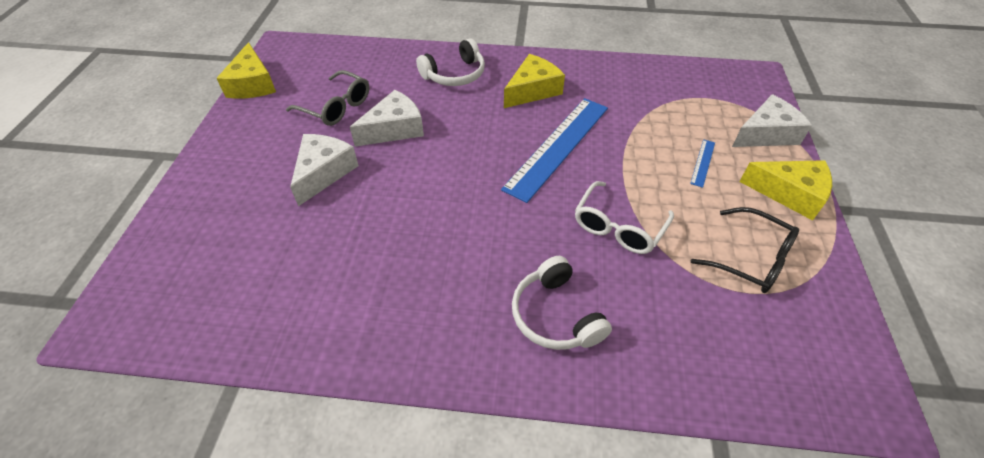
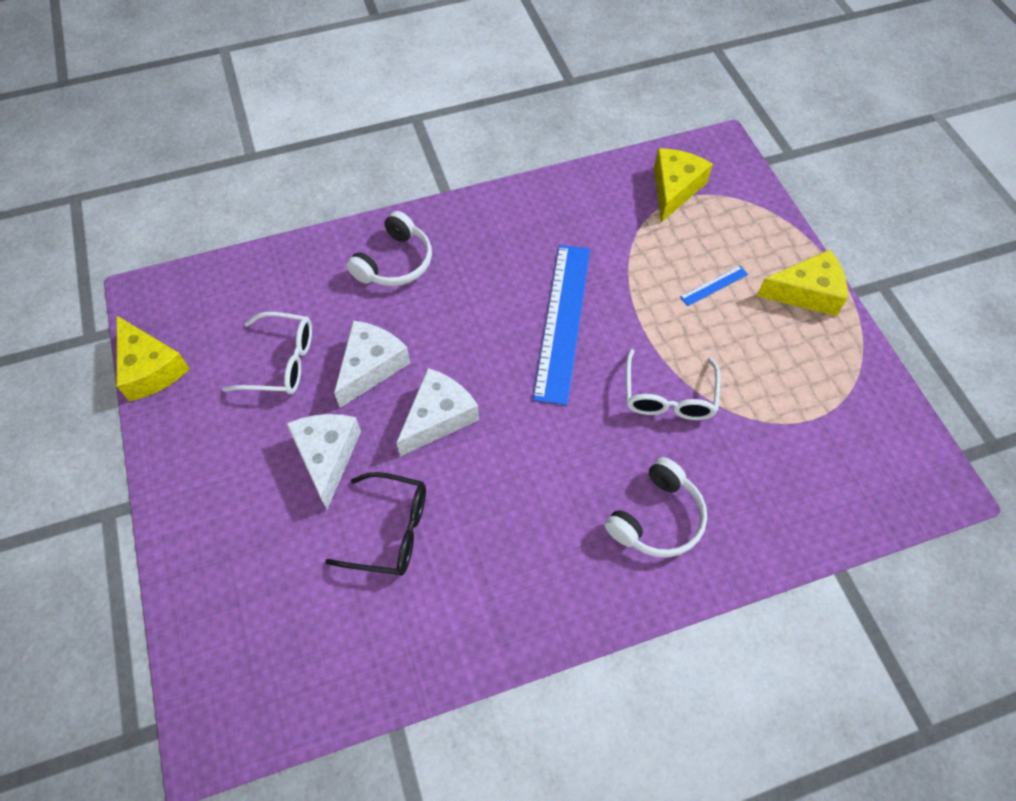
camera: 25 degrees left, 10 degrees up
grey glasses [286,70,369,126] -> white glasses [222,312,312,394]
yellow cheese [504,54,565,108] -> yellow cheese moved to [654,148,713,223]
white headphones [512,256,612,350] -> white headphones turned 90 degrees counterclockwise [605,457,707,557]
blue ruler [690,139,715,188] -> blue ruler turned 60 degrees clockwise [680,266,748,306]
black glasses [691,207,799,293] -> black glasses moved to [325,472,426,576]
white cheese [732,94,812,147] -> white cheese moved to [396,368,479,456]

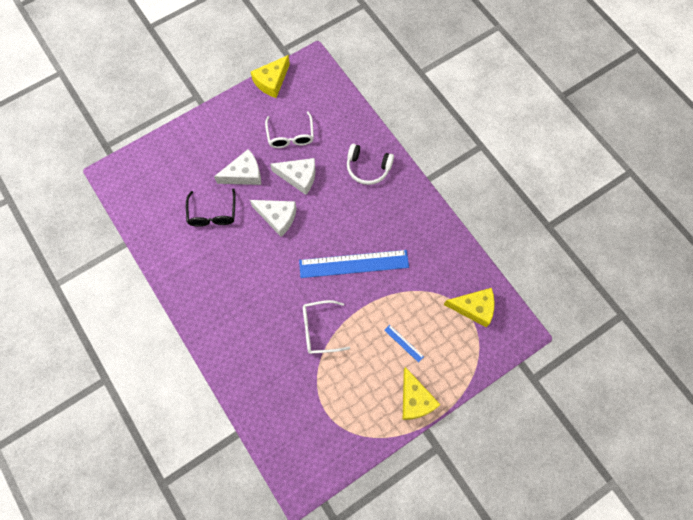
camera: 75 degrees right, 10 degrees up
white headphones [605,457,707,557] -> none

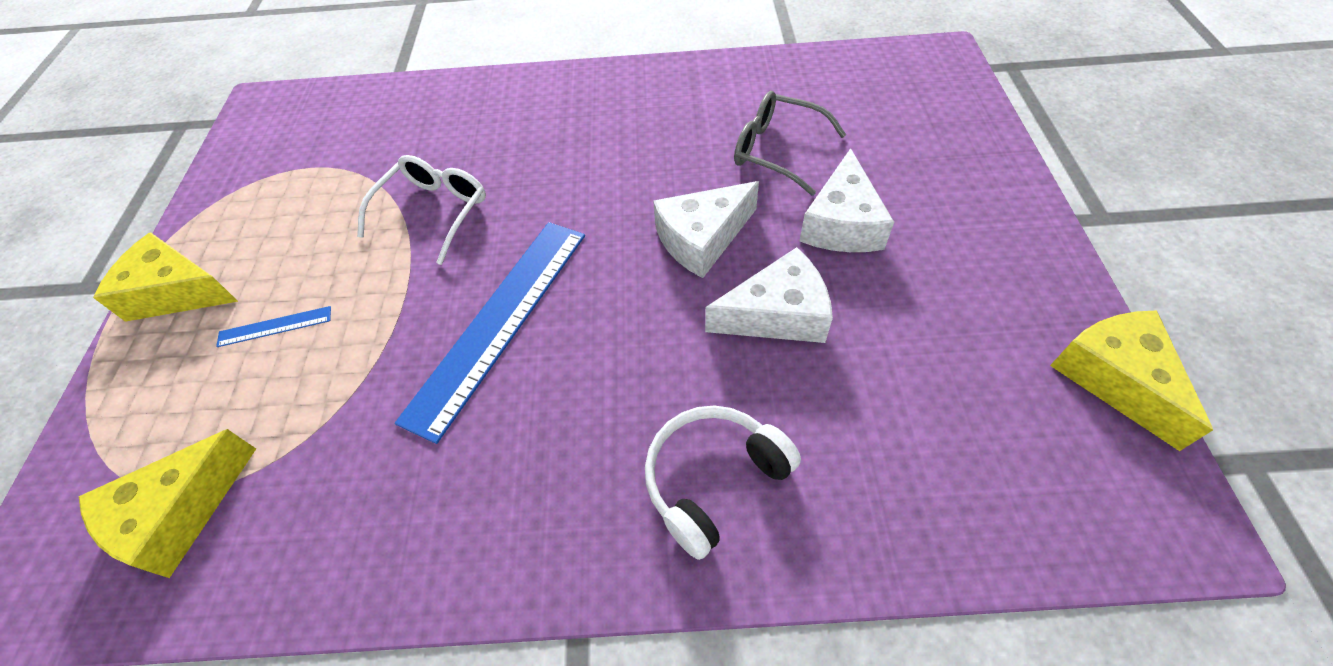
camera: 125 degrees right, 15 degrees down
black glasses [186,188,236,227] -> grey glasses [734,91,846,196]
white glasses [265,112,314,148] -> none
white cheese [270,158,316,195] -> white cheese turned 150 degrees counterclockwise [705,247,833,343]

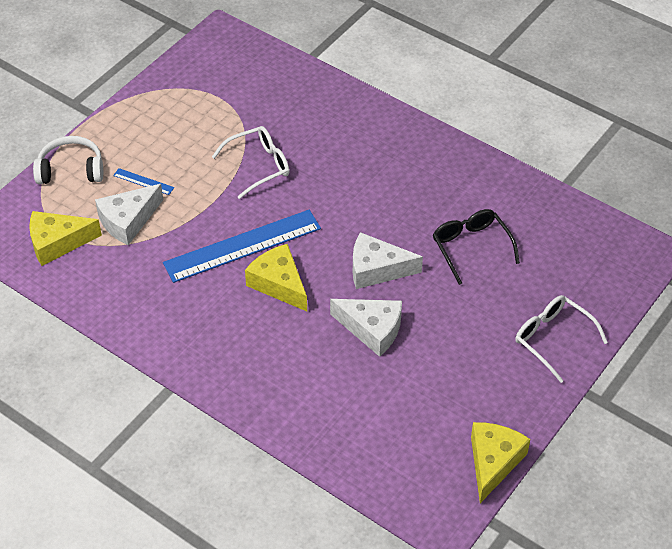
camera: 35 degrees right, 5 degrees down
yellow cheese [93,232,238,322] -> yellow cheese moved to [245,244,307,311]
white headphones [645,405,801,560] -> white headphones moved to [33,136,103,184]
grey glasses [734,91,846,196] -> black glasses [433,209,520,285]
white cheese [799,148,894,252] -> white cheese moved to [95,184,163,245]
none -> white glasses [516,295,608,383]

